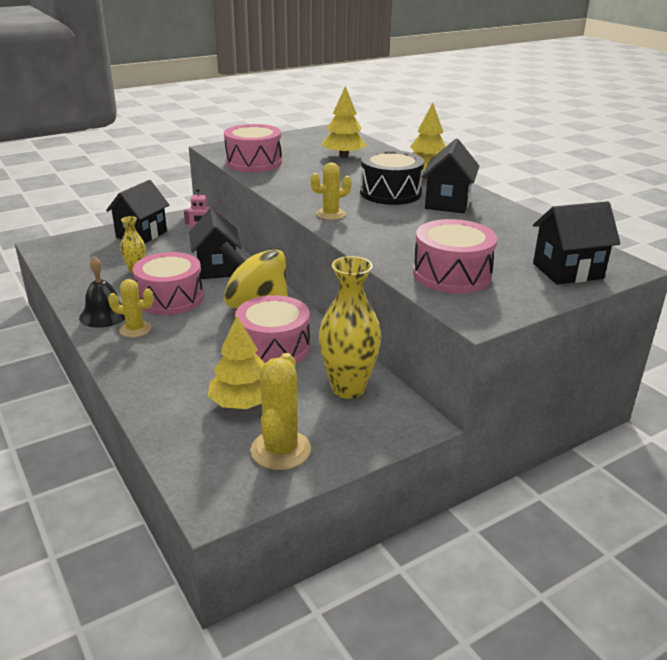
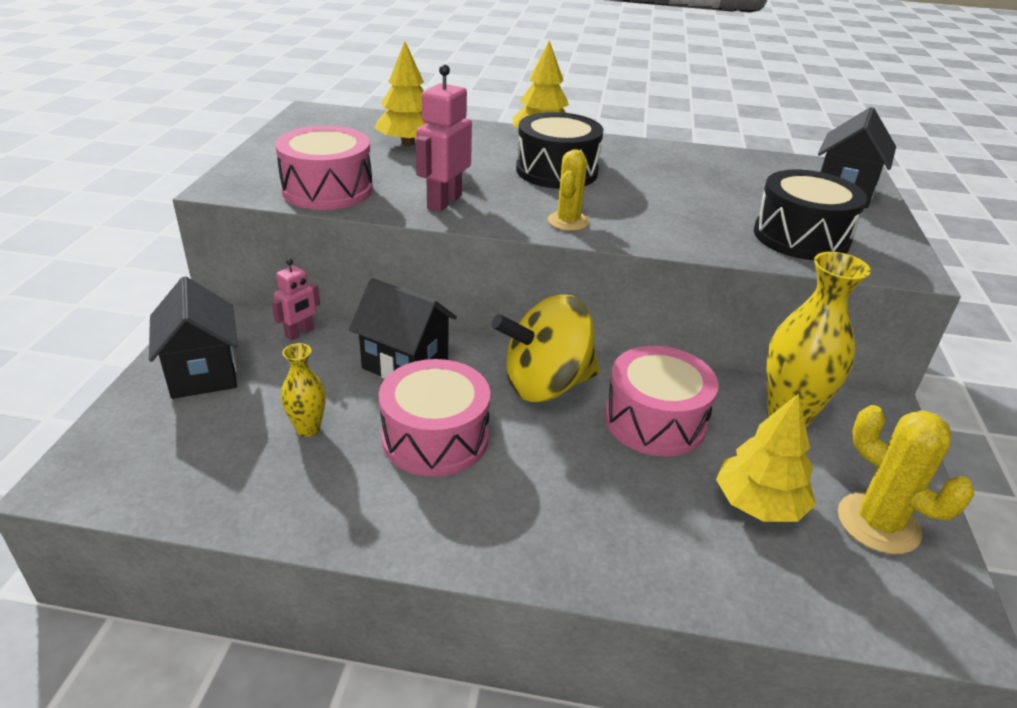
camera: 50 degrees left, 5 degrees up
black bell [79,256,125,328] -> none
yellow cactus [108,279,154,337] -> none
pink drum [413,219,497,294] -> black drum [754,170,867,260]
black house [421,139,479,213] -> none
none -> pink robot [415,64,472,212]

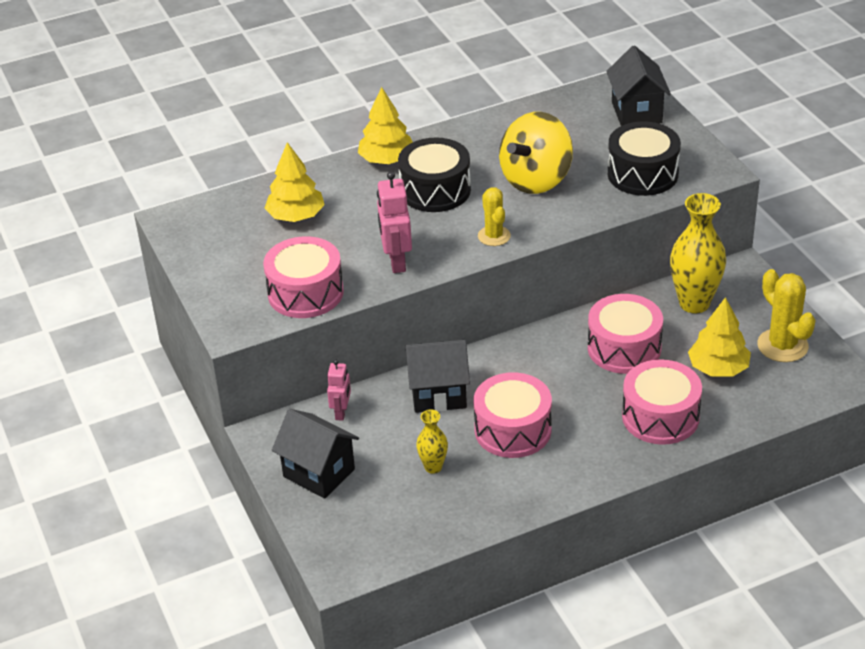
camera: 30 degrees left, 5 degrees up
yellow spinning top [492,295,600,402] -> yellow spinning top moved to [499,112,573,194]
yellow cactus [838,405,974,554] -> yellow cactus turned 45 degrees clockwise [757,269,816,362]
none -> pink drum [622,359,702,445]

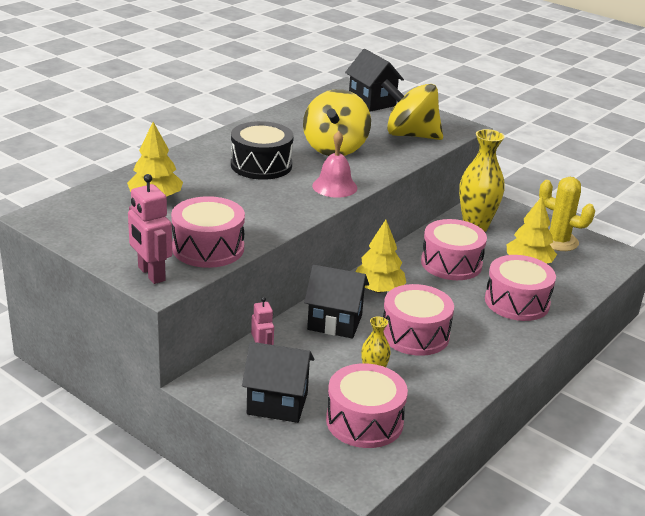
camera: 30 degrees left, 10 degrees down
yellow tree [358,87,413,164] -> yellow tree moved to [355,220,406,293]
pink robot [377,171,412,273] -> pink robot moved to [128,174,172,284]
black house [405,340,470,413] -> black house turned 45 degrees clockwise [304,265,369,338]
yellow cactus [478,187,511,246] -> pink bell [312,131,357,198]
black drum [608,122,681,196] -> yellow spinning top [381,79,443,140]
none -> pink drum [326,363,408,448]

